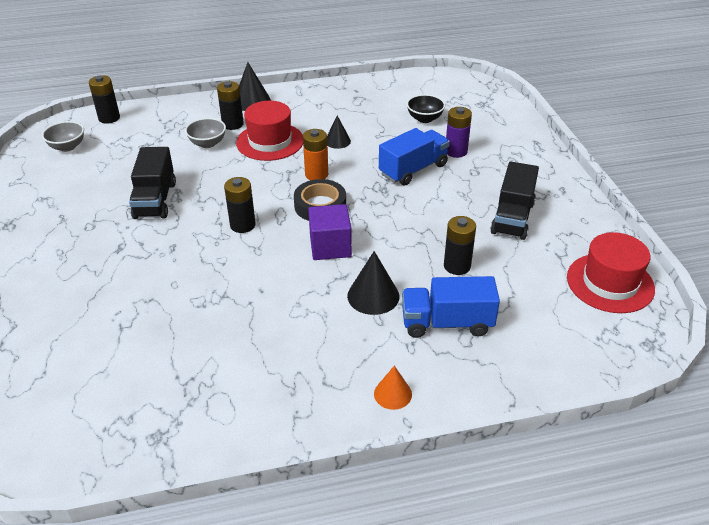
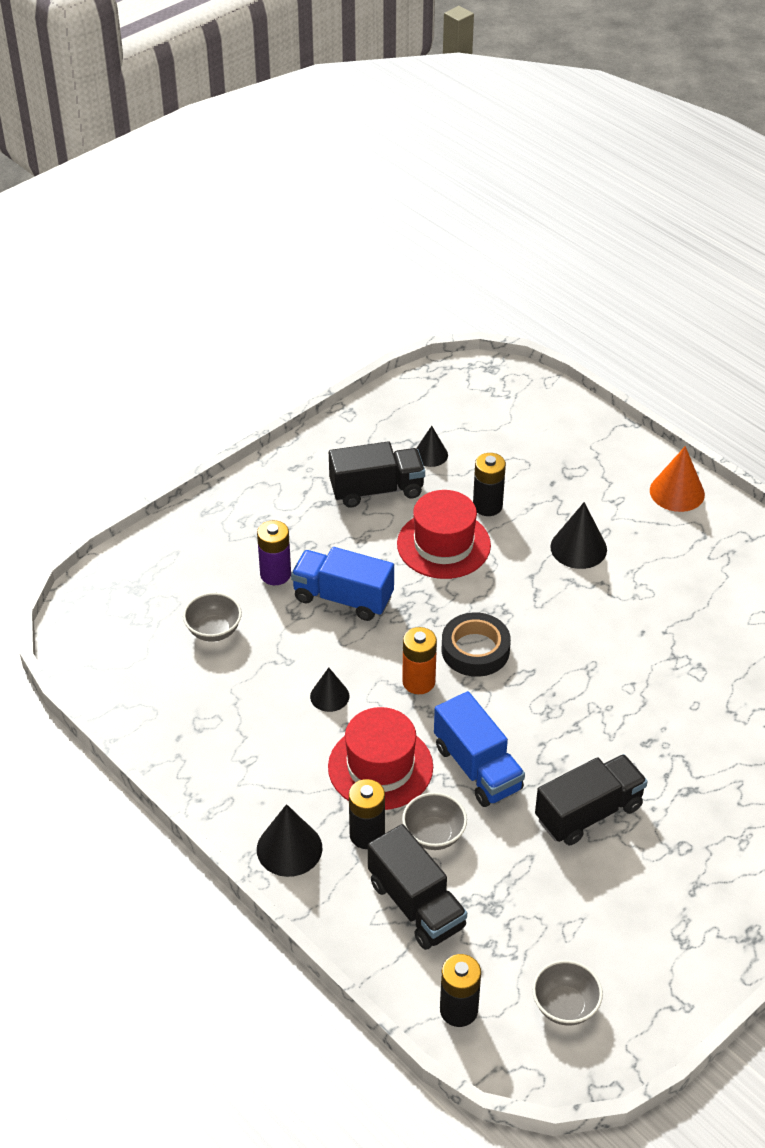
camera: 120 degrees left, 5 degrees up
black battery [224,177,256,233] -> none
purple cube [308,204,352,260] -> none
orange cone [374,366,412,410] -> orange cone [650,446,705,512], size x1.56
blue truck [402,276,500,338] -> blue truck moved to [434,691,525,807]
black bowl [407,94,445,123] -> grey bowl [183,593,242,642]
red hat [567,232,655,313] -> red hat moved to [397,490,491,579]
none -> black truck [368,824,467,950]
none -> black cone [416,426,448,467]

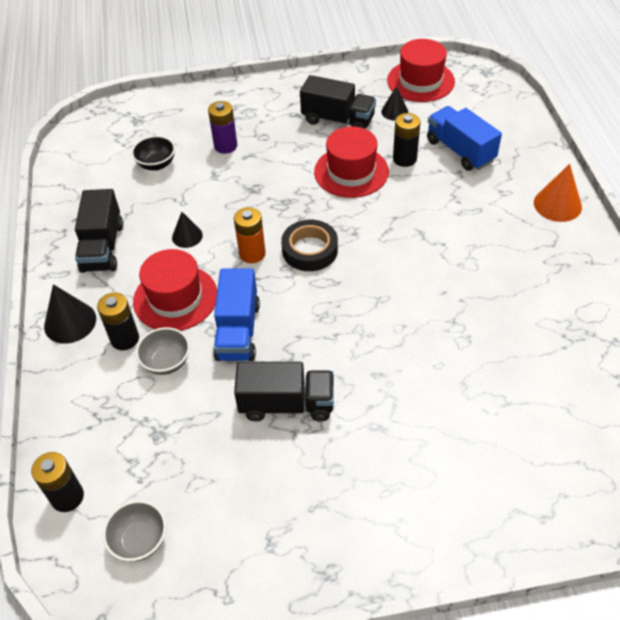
camera: 35 degrees right, 5 degrees up
grey bowl [183,593,242,642] -> black bowl [131,136,175,171]
blue truck [291,547,394,621] -> blue truck moved to [427,106,502,171]
black truck [368,824,467,950] -> black truck moved to [75,189,123,273]
black cone [550,502,607,569] -> none
none -> red hat [387,39,455,102]

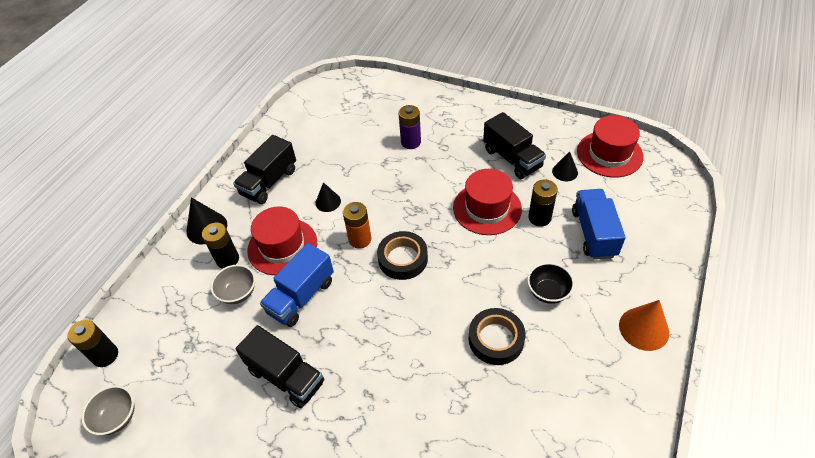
camera: 35 degrees right, 0 degrees up
black bowl [131,136,175,171] -> black bowl moved to [527,263,574,304]
none -> black tape [469,308,526,365]

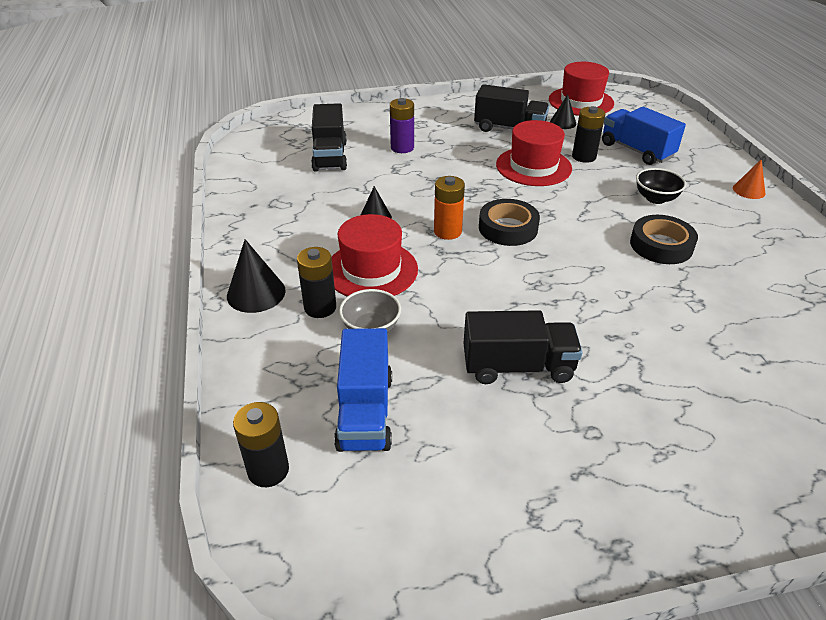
camera: 40 degrees left, 10 degrees down
grey bowl [81,385,134,435] -> none
black truck [233,135,296,204] -> black truck moved to [311,103,347,171]
blue truck [260,243,334,327] -> blue truck moved to [334,328,392,452]
orange cone [619,300,669,351] -> orange cone [733,159,765,199], size x0.64

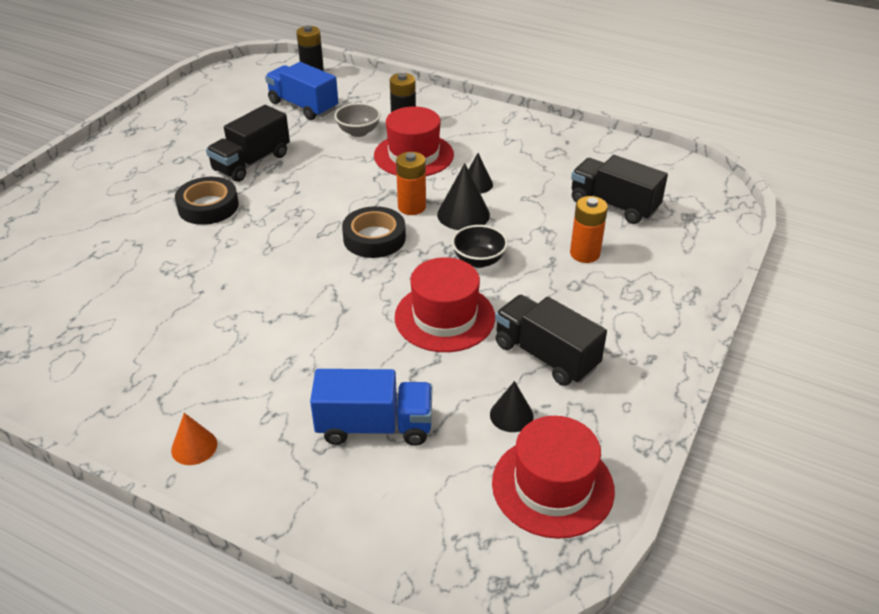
camera: 130 degrees right, 0 degrees up
black cone [227,239,286,313] -> black cone moved to [437,163,490,230]
purple battery [390,98,414,153] -> orange battery [570,196,608,263]
black truck [474,84,549,132] -> black truck turned 75 degrees clockwise [495,295,607,386]
black battery [572,106,605,163] -> none
black tape [630,215,698,264] -> black tape moved to [175,177,239,225]
black bowl [636,168,686,204] -> black bowl moved to [452,225,508,268]

